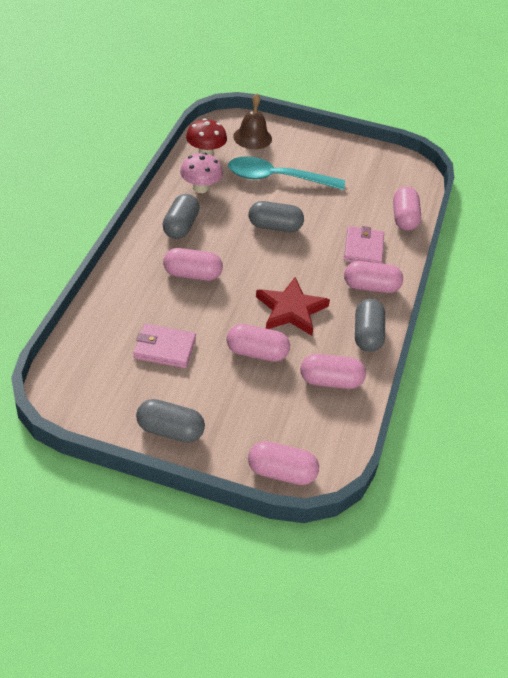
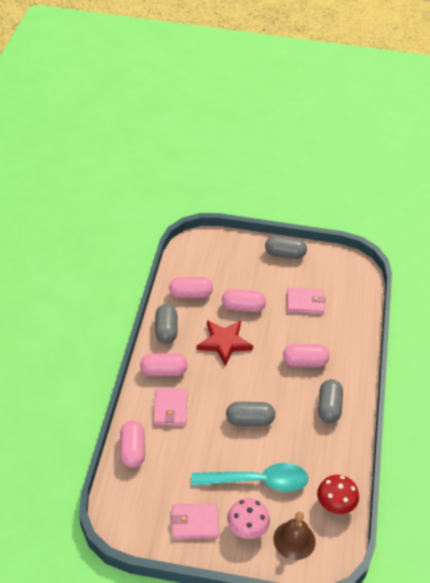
camera: 175 degrees right, 0 degrees up
pink mushroom [180,153,223,193] -> pink mushroom moved to [227,498,270,539]
pink capsule [248,441,319,485] -> none
none -> pink wallet [171,503,219,539]

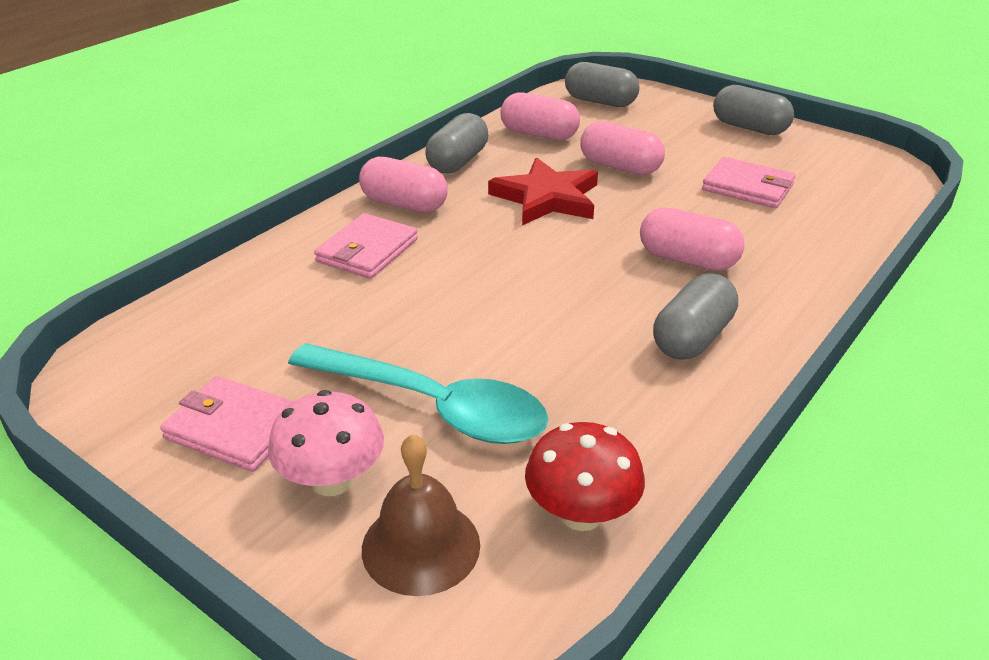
camera: 30 degrees right, 10 degrees down
pink capsule [120,421,145,468] -> none
grey capsule [226,402,275,426] -> grey capsule moved to [565,62,640,107]

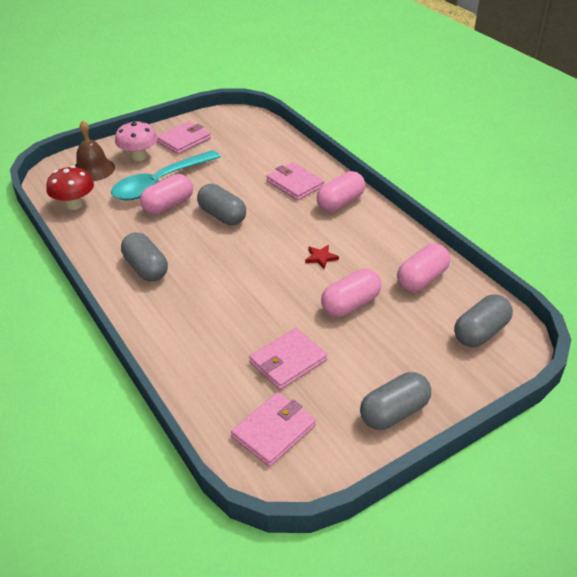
camera: 110 degrees right, 5 degrees up
grey capsule [425,113,488,174] -> grey capsule moved to [197,184,246,225]
red star [488,157,598,225] -> red star [305,245,339,269], size x0.44
pink capsule [640,208,744,271] -> pink capsule moved to [140,174,193,215]
none -> pink wallet [231,392,316,467]

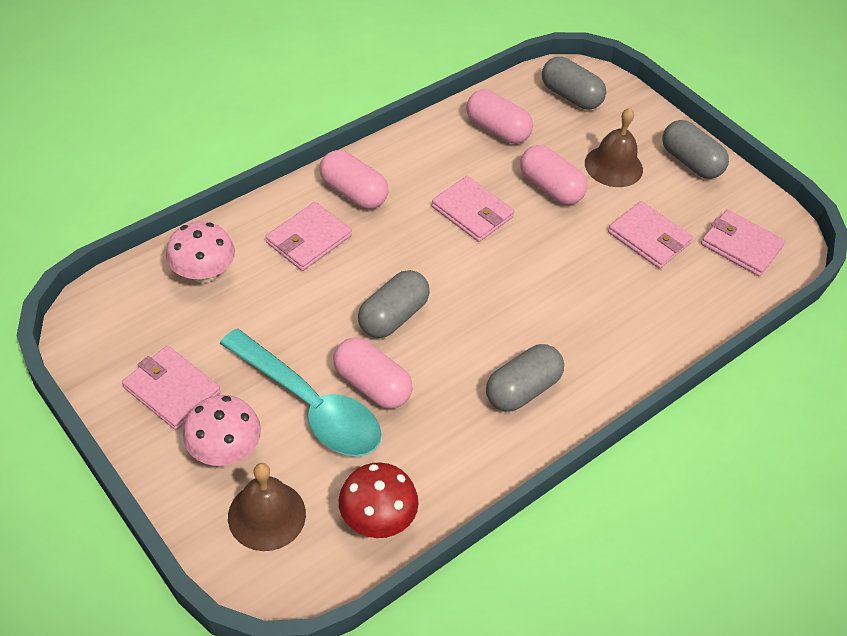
camera: 100 degrees left, 10 degrees up
red star [305,245,339,269] -> pink wallet [432,176,515,242]
none -> pink mushroom [166,221,235,283]
none -> brown bell [585,108,643,187]

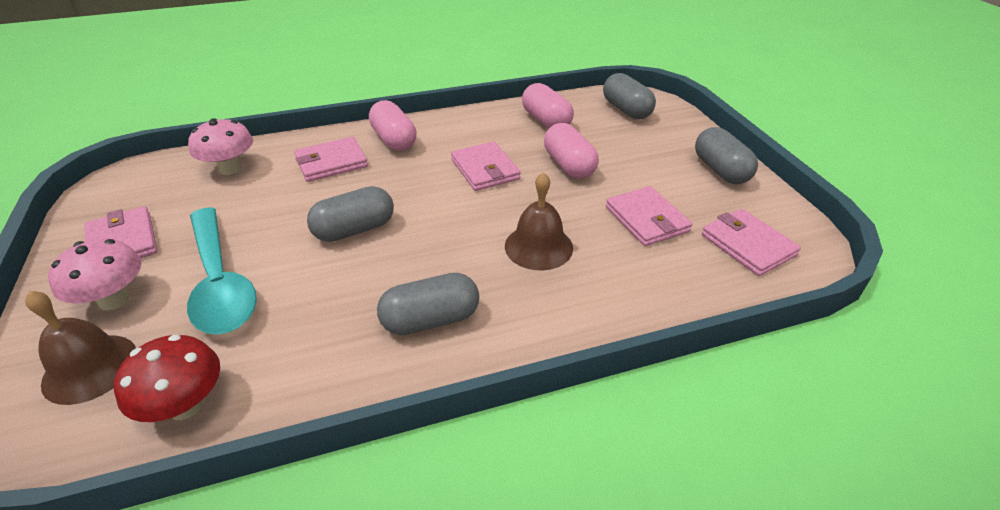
camera: 25 degrees right, 10 degrees down
pink capsule [333,338,413,409] -> none
brown bell [585,108,643,187] -> brown bell moved to [505,172,573,270]

